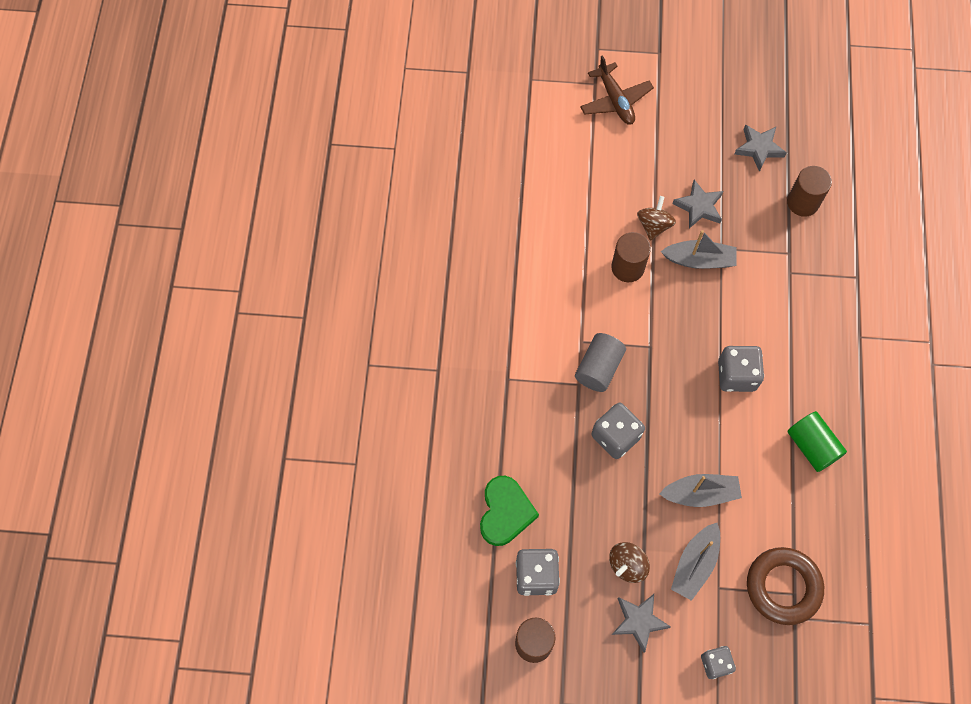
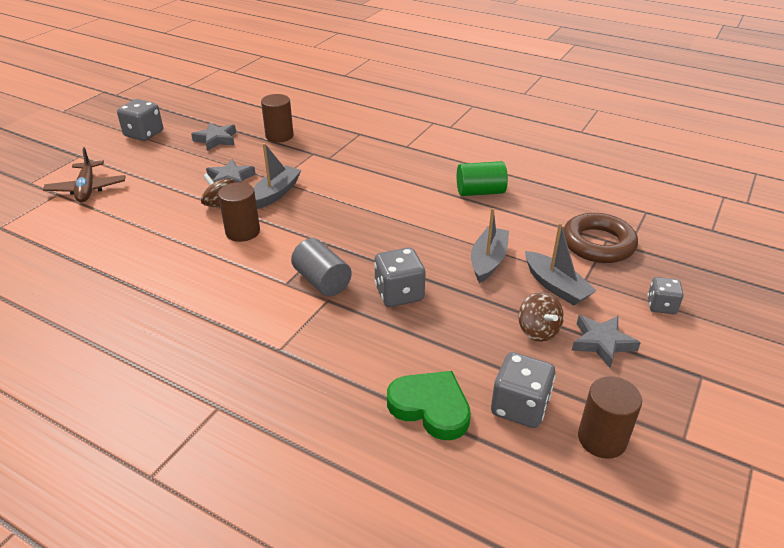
camera: 65 degrees left, 30 degrees down
brown plane [580,55,654,125] -> brown plane turned 75 degrees clockwise [43,147,126,202]
grey dice [718,346,764,392] -> grey dice moved to [117,99,163,141]

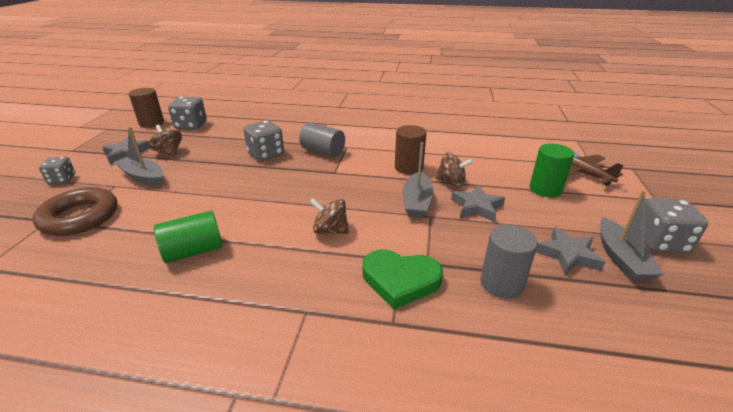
camera: 160 degrees right, 5 degrees down
brown cylinder [261,94,294,142] -> grey cylinder [480,224,538,299]
green heart [387,371,471,440] -> green heart moved to [363,250,443,310]
grey boat [471,208,509,283] -> grey boat moved to [600,190,664,281]
none -> brown spinning top [309,198,349,234]
none -> green cylinder [530,144,574,198]

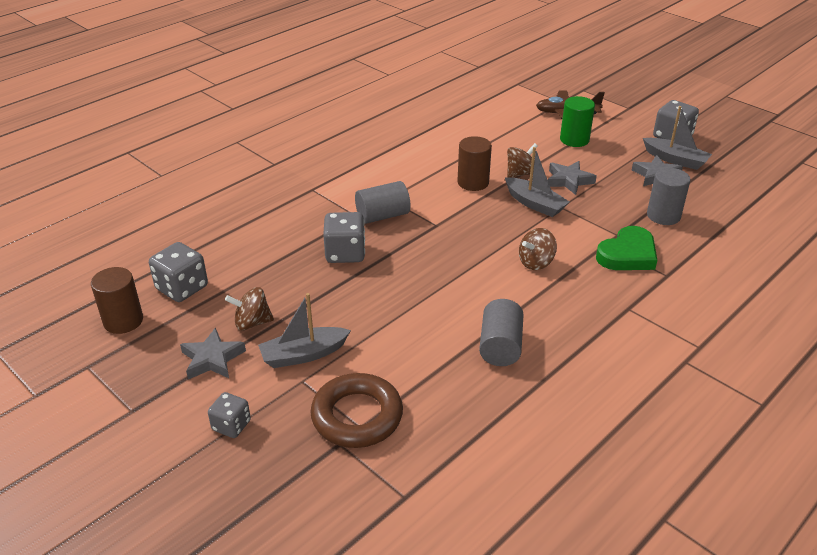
camera: 55 degrees left, 5 degrees up
green cylinder [154,211,223,263] -> grey cylinder [479,299,524,366]

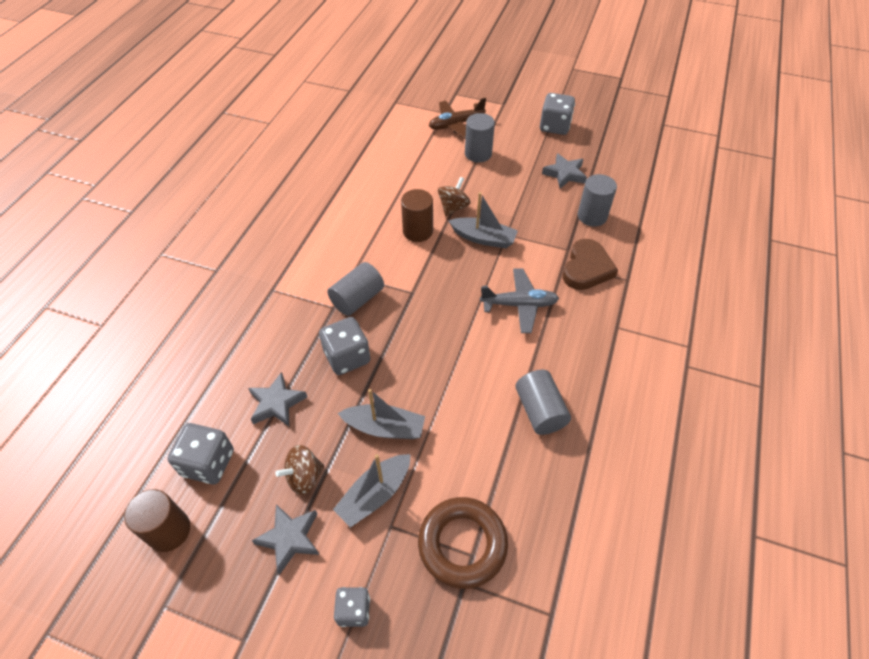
camera: 25 degrees left, 15 degrees up
brown spinning top [519,228,557,270] -> grey plane [480,268,559,333]
grey star [548,161,597,195] -> grey star moved to [248,372,307,426]
green cylinder [560,96,595,147] -> grey cylinder [465,113,495,162]
green heart [596,226,657,270] -> brown heart [562,239,618,290]
grey boat [643,106,712,170] -> grey boat moved to [338,389,425,439]

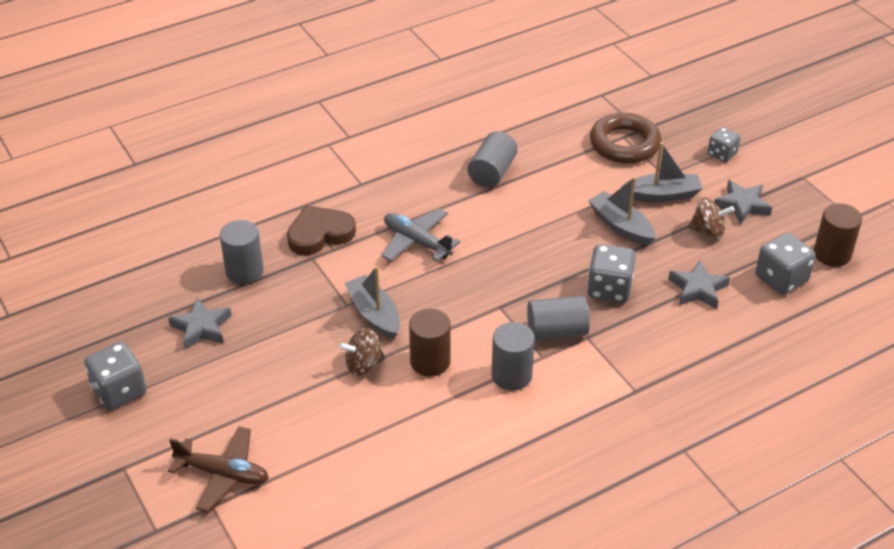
camera: 140 degrees left, 10 degrees down
grey cylinder [465,113,495,162] -> grey cylinder moved to [491,322,535,391]

